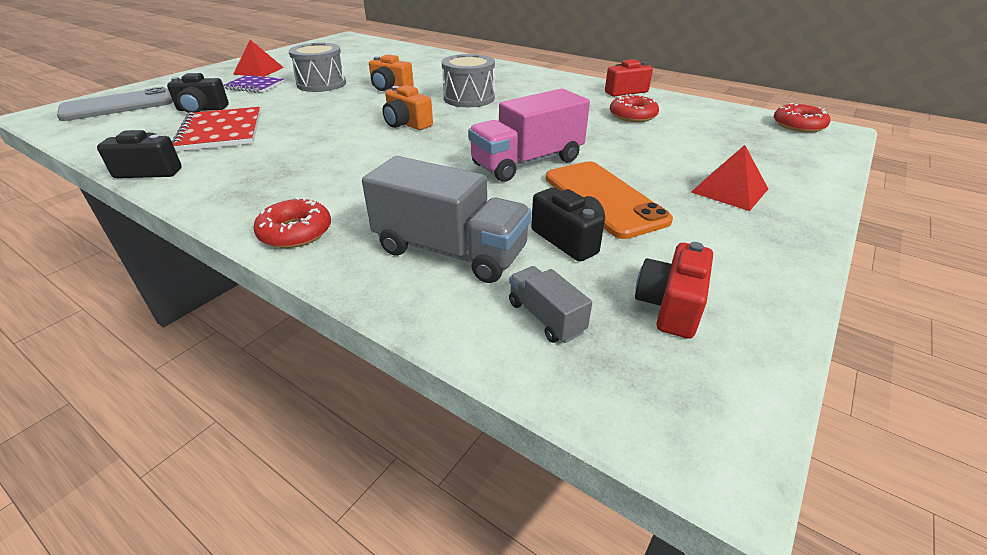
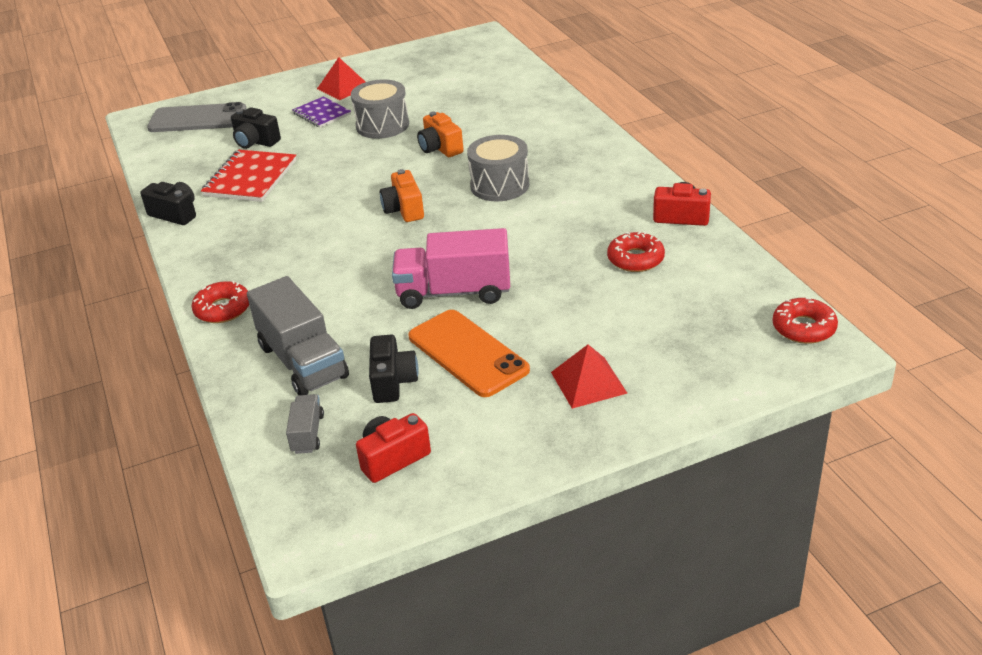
camera: 35 degrees right, 0 degrees up
orange phone [545,161,673,239] -> orange phone turned 45 degrees counterclockwise [408,310,530,397]

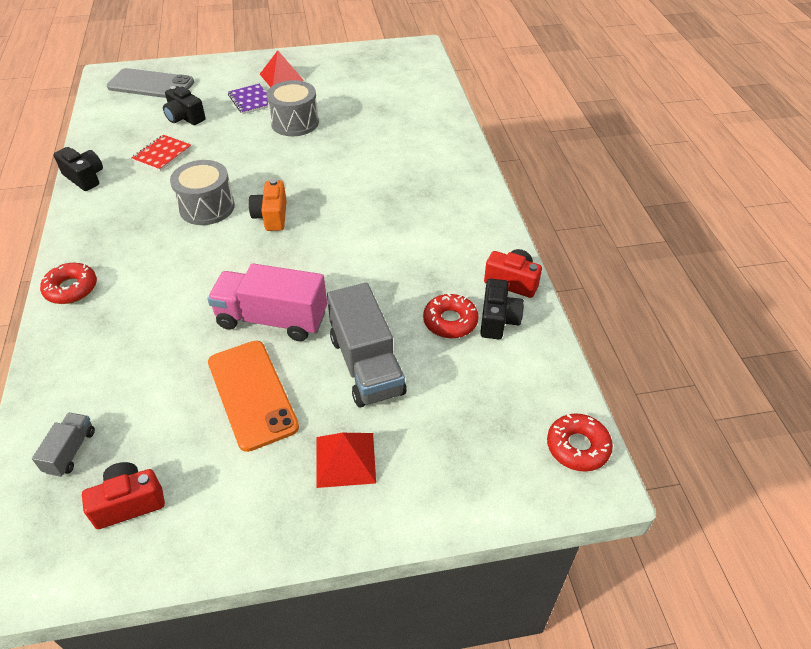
camera: 10 degrees right, 10 degrees up
red notebook [201,150,296,202] -> red notebook [131,135,192,171], size x0.64
grey truck [247,276,349,395] -> grey truck moved to [327,283,406,408]
black camera [369,335,419,403] -> black camera moved to [480,279,524,339]
orange camera [417,111,464,157] -> none
grey drum [467,135,529,201] -> grey drum moved to [170,160,235,225]

